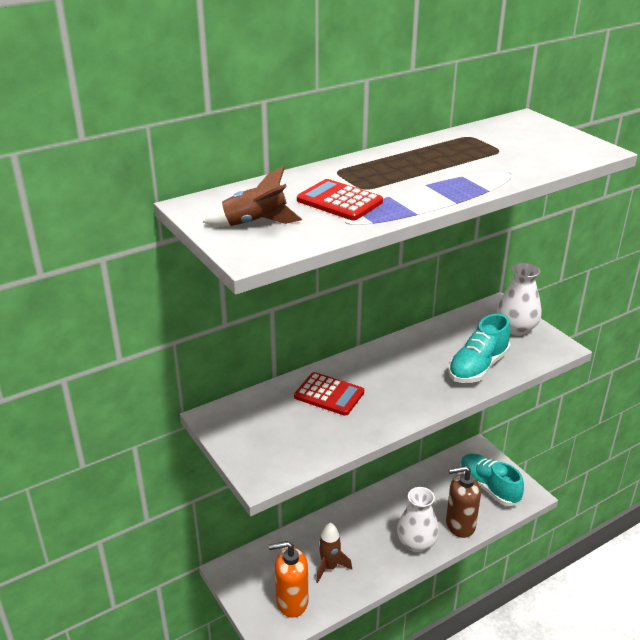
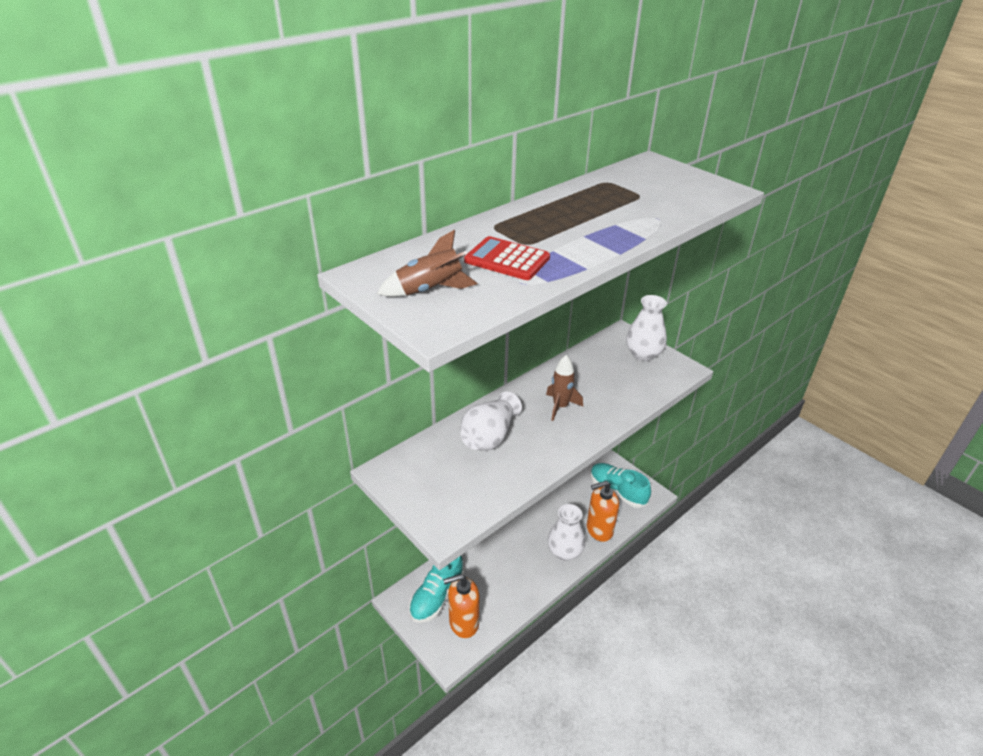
camera: 10 degrees left, 5 degrees up
red calculator [294,372,364,416] -> white vase [461,392,522,451]
brown rocket [316,523,352,583] -> brown rocket moved to [546,355,583,421]
brown soap dispenser [446,466,481,538] -> orange soap dispenser [587,481,619,542]
turquoise shoe [448,314,511,383] -> turquoise shoe moved to [409,556,464,623]

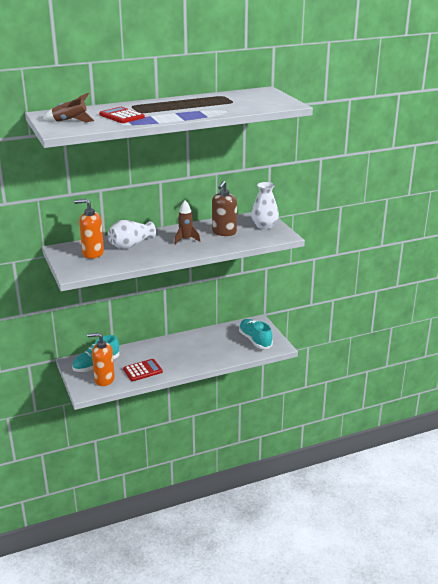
camera: 20 degrees right, 10 degrees down
white vase [548,504,585,561] -> none
orange soap dispenser [587,481,619,542] -> orange soap dispenser moved to [74,199,104,259]
none -> red calculator [123,359,163,381]
none -> brown soap dispenser [212,181,237,236]

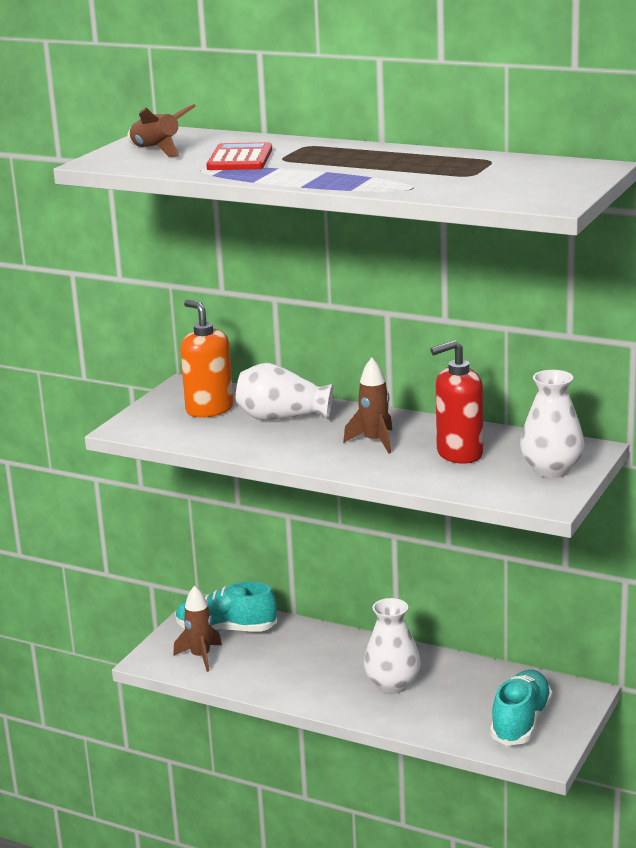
camera: 50 degrees right, 5 degrees down
orange soap dispenser [87,333,115,386] -> brown rocket [173,585,222,672]
red calculator [123,359,163,381] -> none
brown soap dispenser [212,181,237,236] -> red soap dispenser [430,340,483,464]
none -> white vase [364,598,421,694]

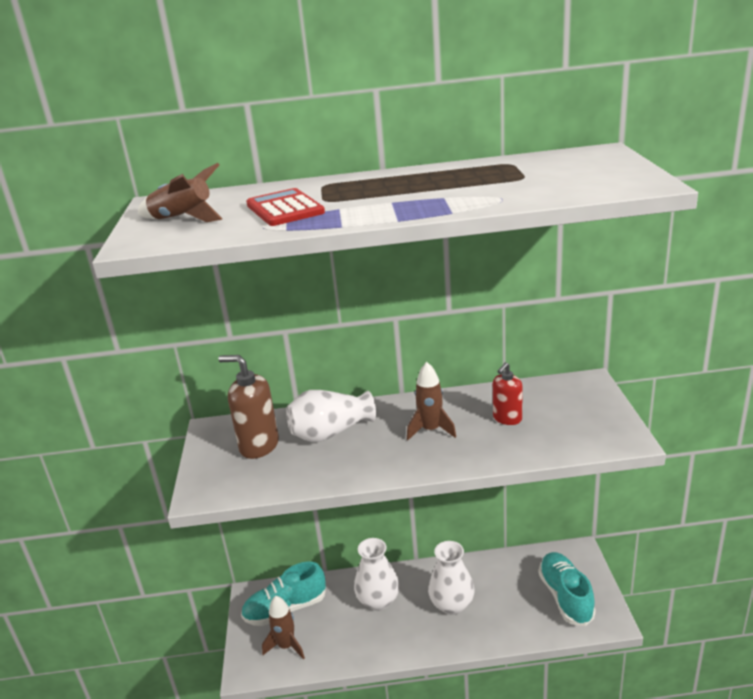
camera: 30 degrees left, 5 degrees up
orange soap dispenser [180,300,234,418] -> brown soap dispenser [218,355,279,459]
red soap dispenser [430,340,483,464] -> red soap dispenser [493,362,522,425], size x0.64
white vase [520,370,584,478] -> white vase moved to [354,538,399,611]

